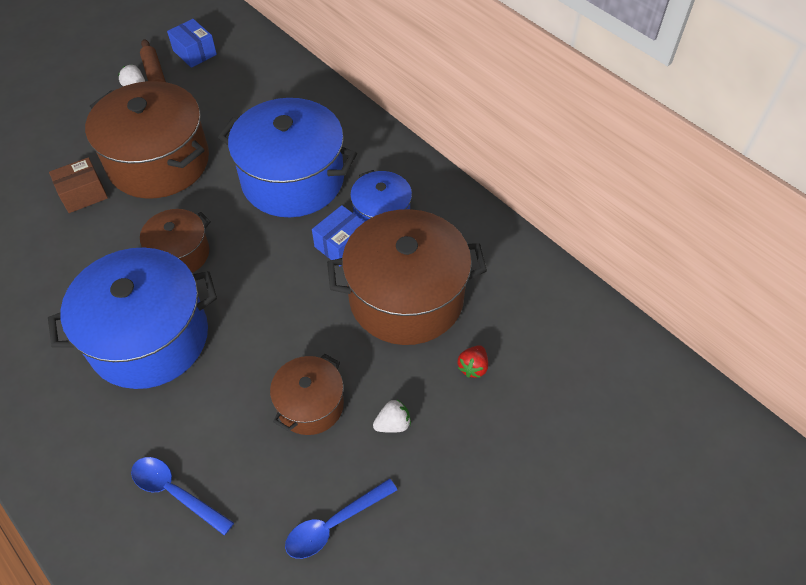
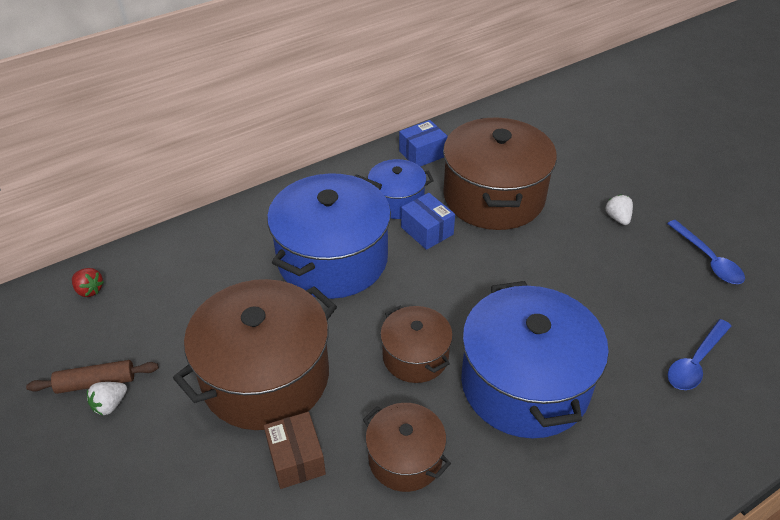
camera: 80 degrees left, 10 degrees down
blue box [167,19,217,68] -> blue box moved to [399,120,448,167]
brown pot [270,354,344,435] -> brown pot moved to [363,403,451,492]
red strawberry [458,345,488,378] -> red strawberry moved to [72,268,104,297]

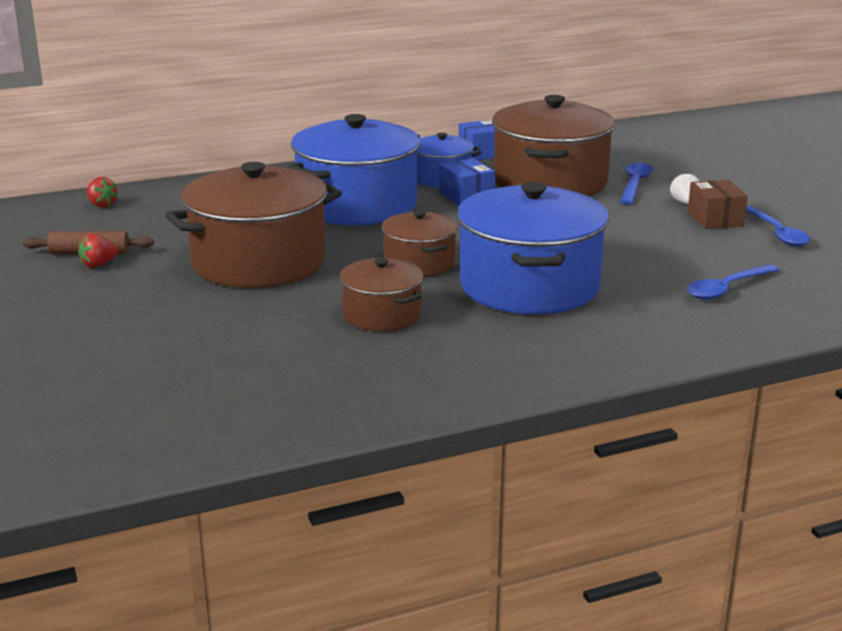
camera: 10 degrees right, 20 degrees down
white strawberry [87,382,127,415] -> red strawberry [78,233,119,268]
brown box [264,412,326,489] -> brown box moved to [688,180,748,229]
none -> blue spoon [620,163,653,205]

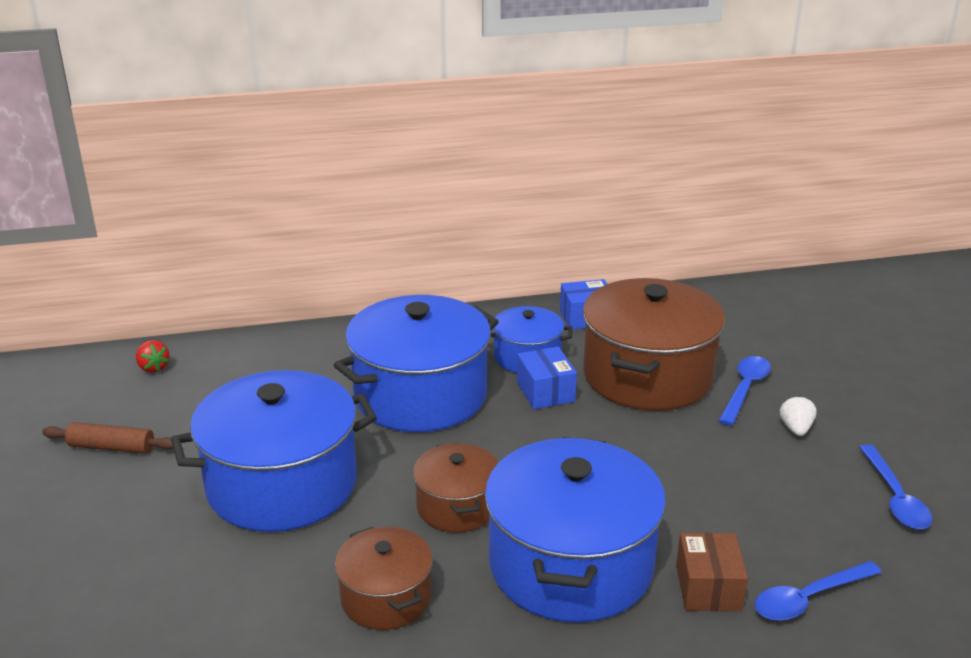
camera: 10 degrees right, 5 degrees up
red strawberry [78,233,119,268] -> none
brown pot [165,162,342,288] -> blue pot [171,370,377,532]
brown box [688,180,748,229] -> brown box moved to [676,532,748,611]

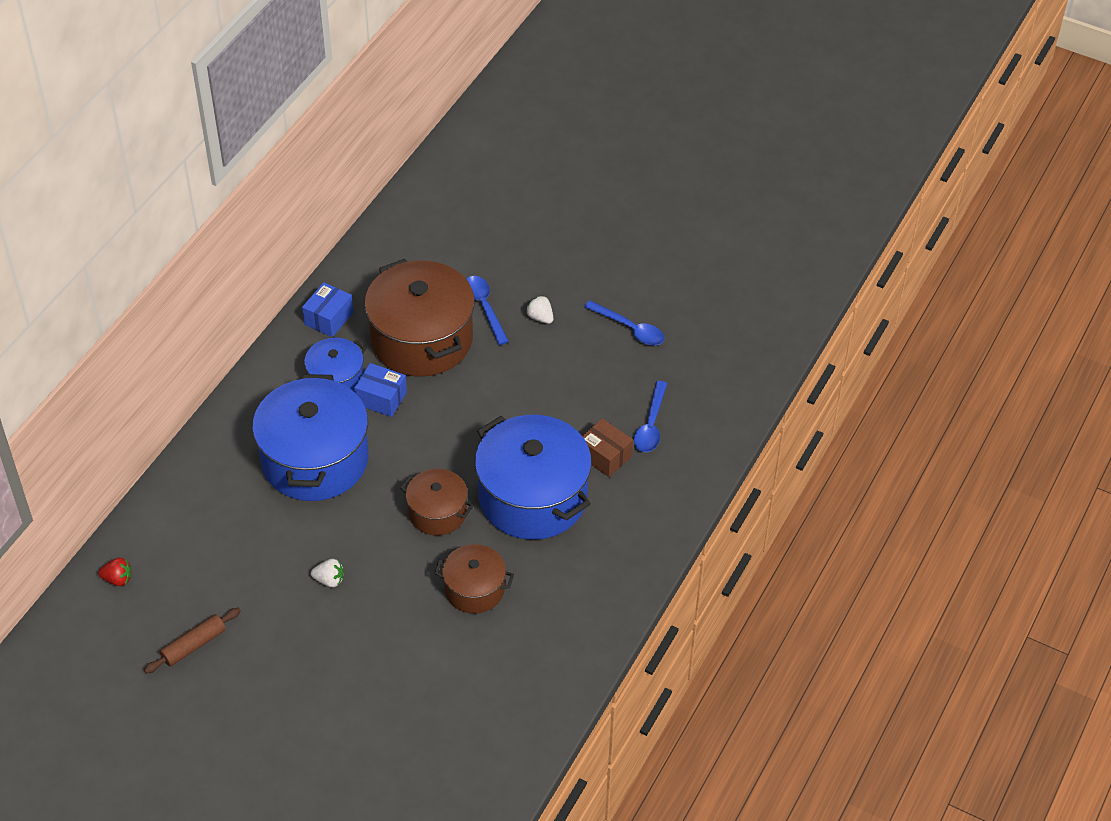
camera: 50 degrees left, 20 degrees up
blue pot [171,370,377,532] -> white strawberry [311,559,344,587]

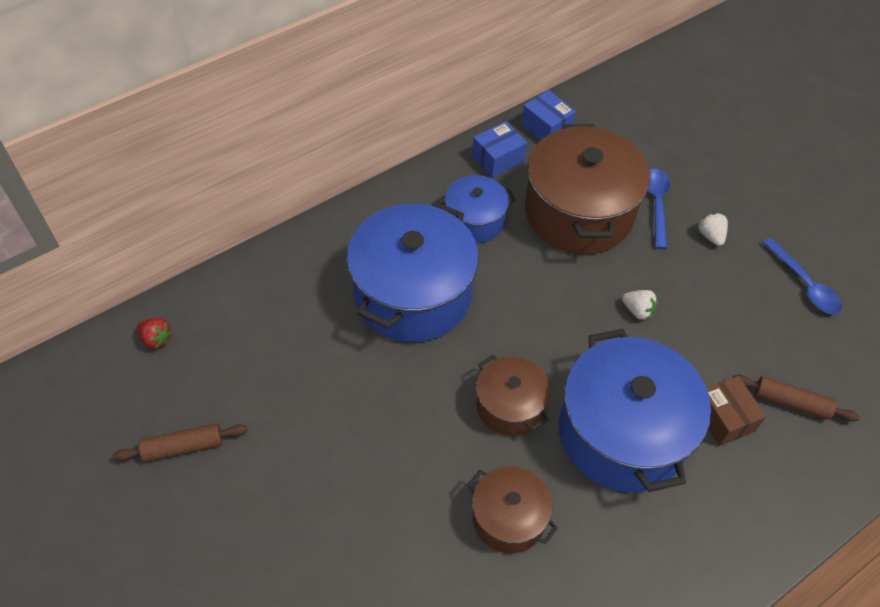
camera: 25 degrees right, 5 degrees up
white strawberry [311,559,344,587] -> white strawberry moved to [622,290,657,320]
blue box [354,363,407,417] -> blue box moved to [521,90,576,140]
blue spoon [634,381,668,452] -> brown rolling pin [733,375,860,422]

